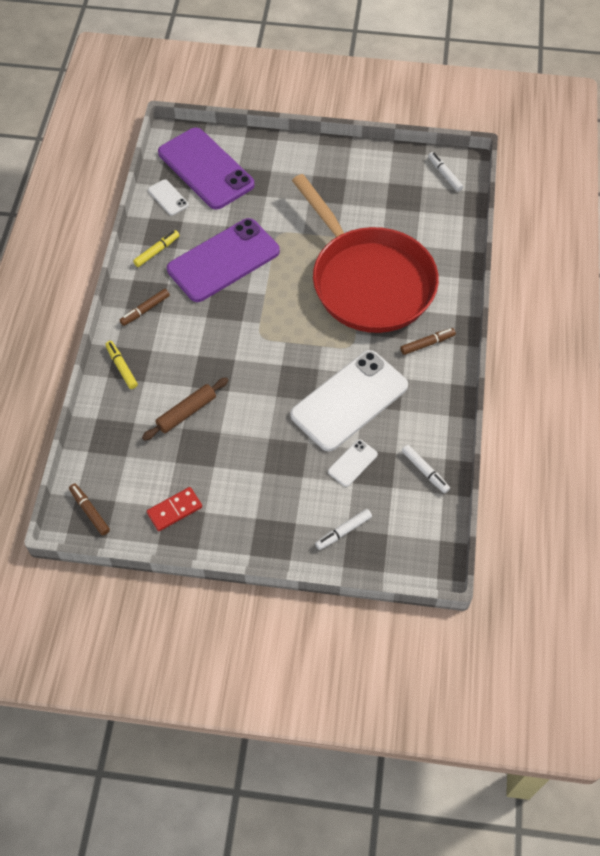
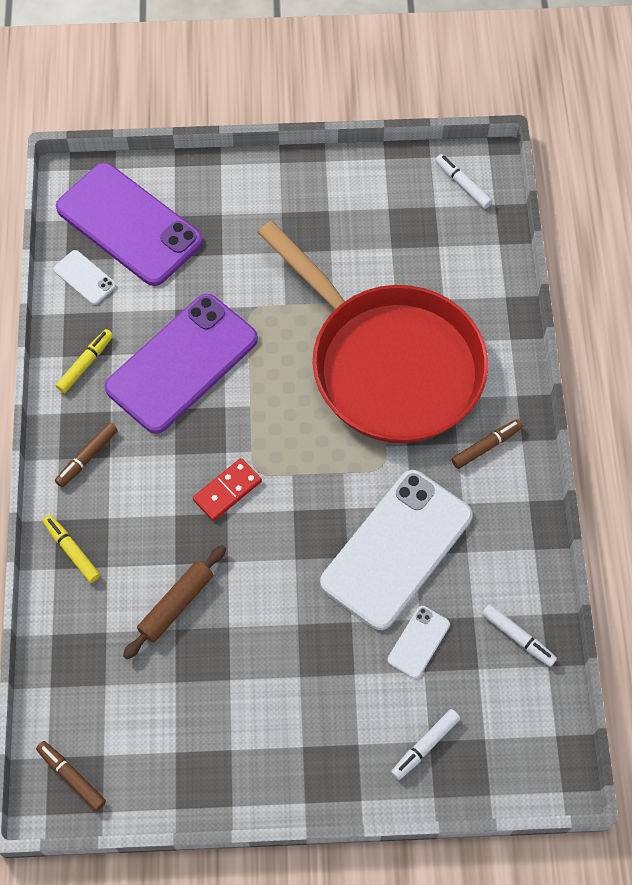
camera: 10 degrees left, 5 degrees up
red domino [147,487,202,531] -> red domino moved to [193,458,262,521]

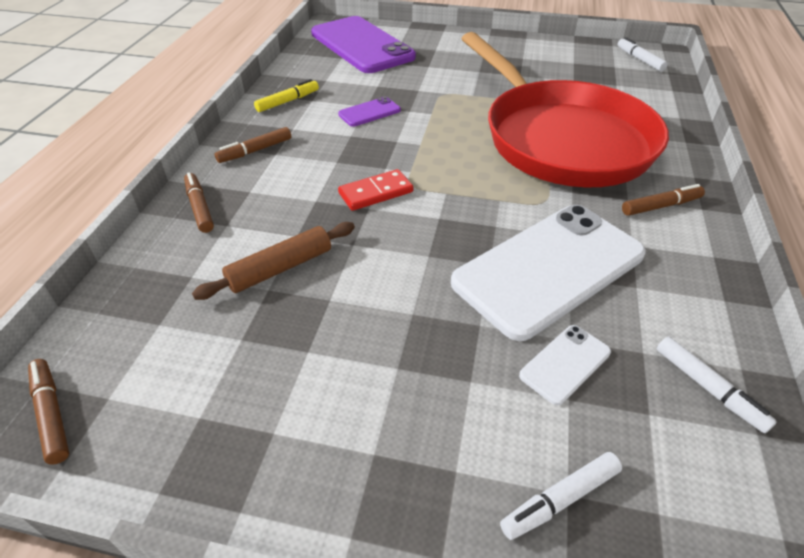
camera: 15 degrees right, 20 degrees down
yellow marker [43,515,100,583] -> brown marker [184,172,214,233]
white phone [53,250,116,305] -> none
purple phone [105,294,258,434] -> purple phone [338,97,401,127], size x0.42

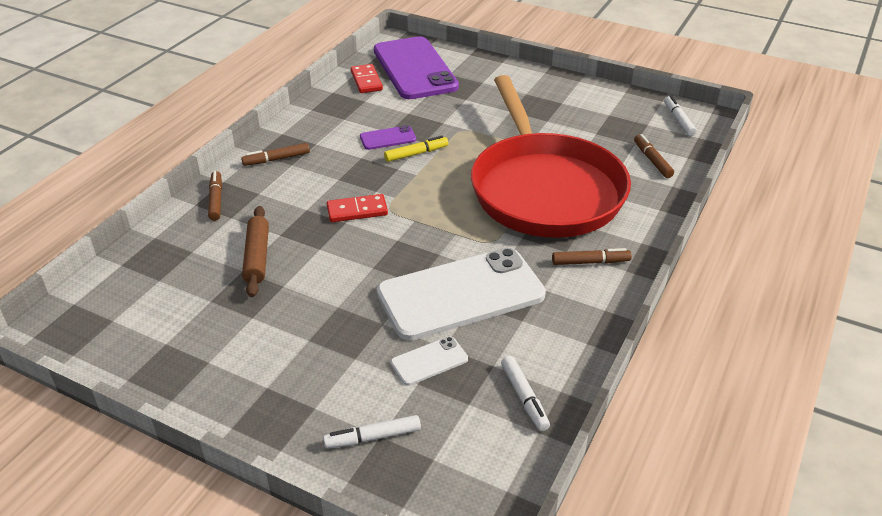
camera: 15 degrees right, 5 degrees down
brown marker [28,359,69,465] -> brown marker moved to [634,134,674,178]
brown rolling pin [192,222,355,300] -> brown rolling pin turned 75 degrees counterclockwise [242,206,269,297]
yellow marker [254,79,319,112] -> yellow marker moved to [384,136,448,162]
none -> red domino [351,64,383,93]

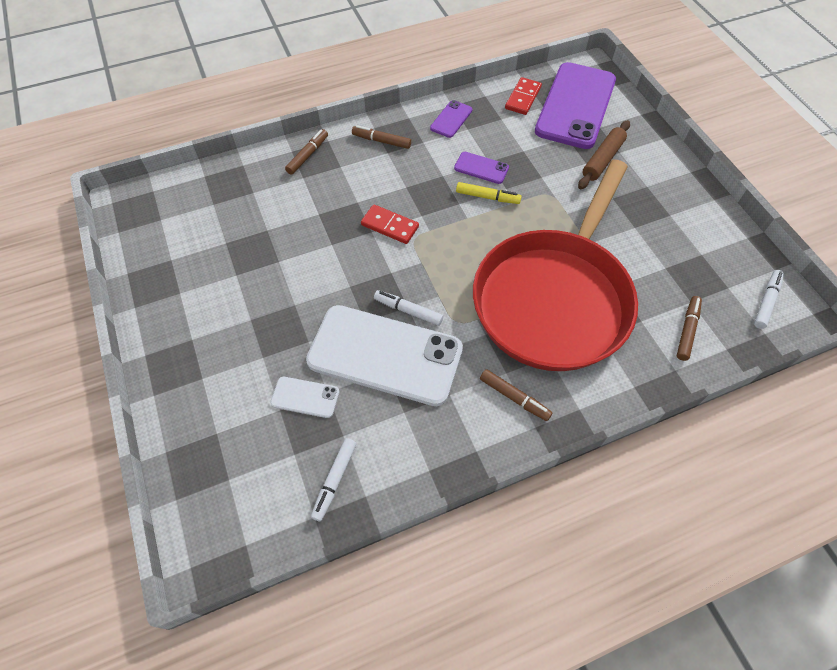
camera: 40 degrees right, 20 degrees up
brown rolling pin [242,206,269,297] -> brown rolling pin moved to [578,120,630,189]
white marker [323,415,421,449] -> white marker moved to [374,290,443,326]
none -> purple phone [430,100,472,138]

